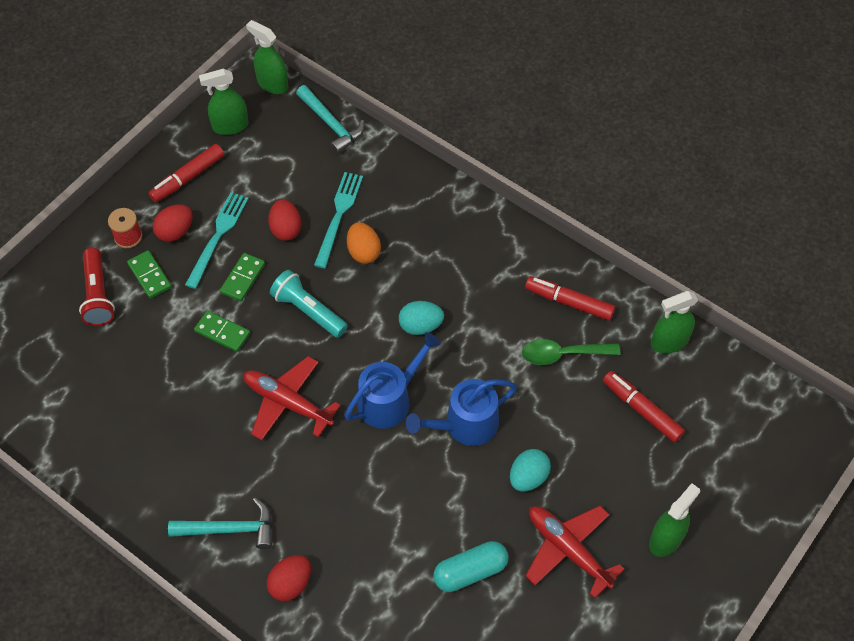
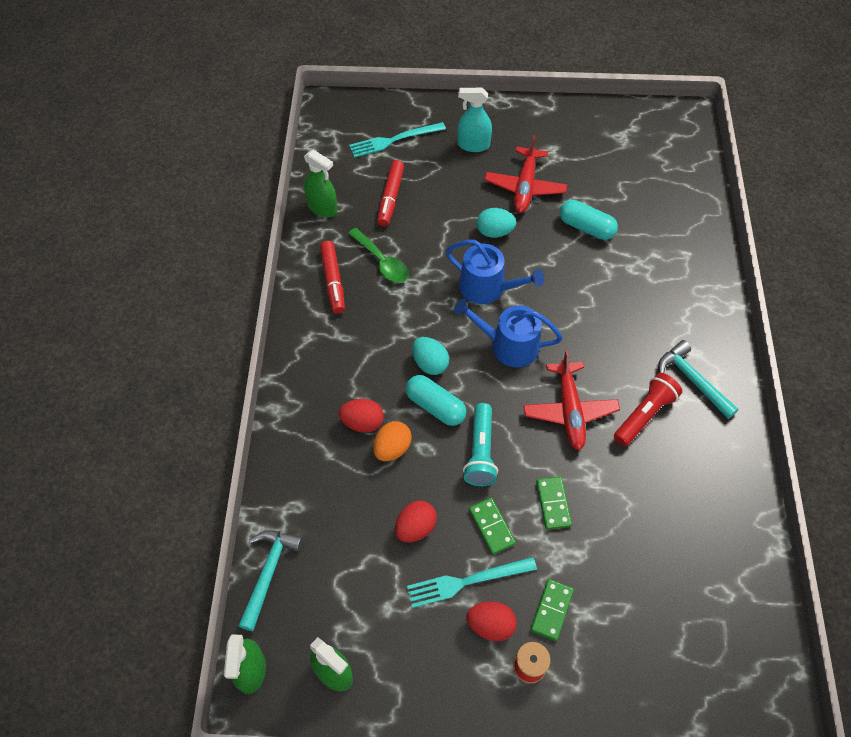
camera: 125 degrees left, 0 degrees up
red flashlight [79,248,115,326] -> red flashlight moved to [614,373,682,446]
red marker [148,144,224,202] -> none
green domino [220,253,265,301] -> green domino turned 75 degrees clockwise [469,498,516,555]
red egg [267,555,311,601] -> red egg moved to [339,399,384,433]
turquoise fork [314,172,363,268] -> turquoise fork moved to [349,122,446,158]
green spray bottle [649,483,700,557] -> turquoise spray bottle [458,88,492,152]
none -> turquoise capsule [406,375,466,426]

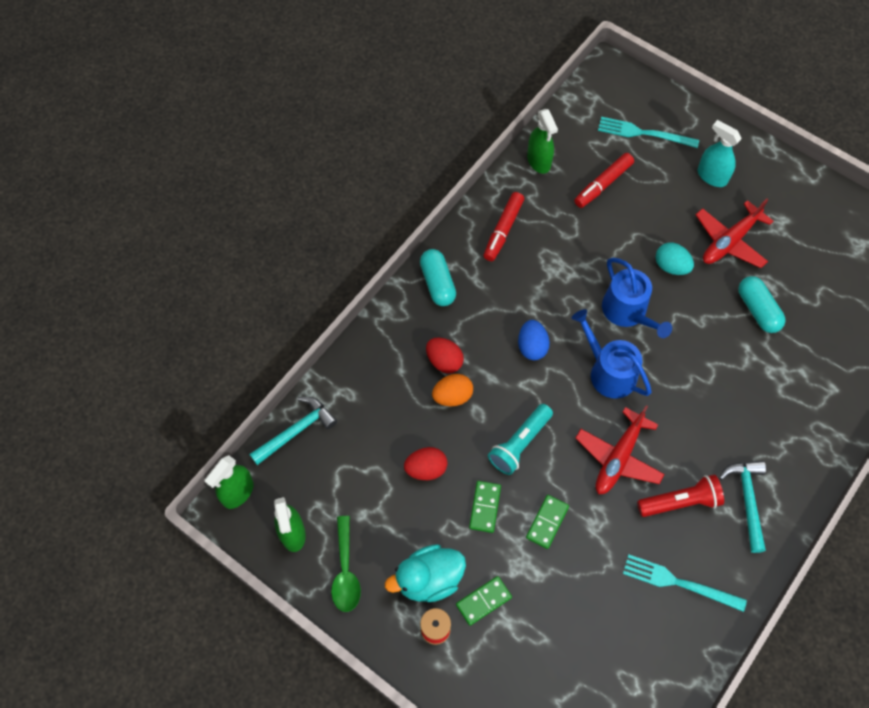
camera: 35 degrees right, 5 degrees up
green spoon [348,228,409,283] -> green spoon moved to [331,516,361,612]
turquoise capsule [406,375,466,426] -> turquoise capsule moved to [420,249,456,306]
turquoise fork [407,557,537,608] -> turquoise fork moved to [623,554,747,612]
turquoise egg [412,337,449,375] -> blue egg [518,320,550,360]
red egg [466,601,517,641] -> turquoise duck [385,544,466,602]

